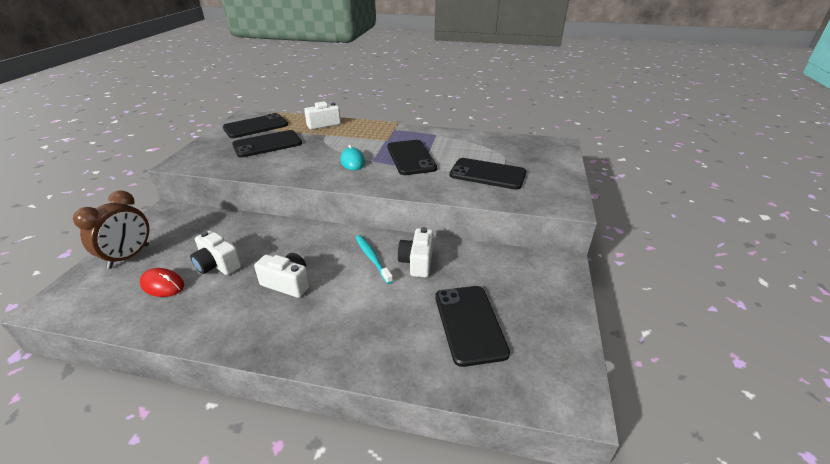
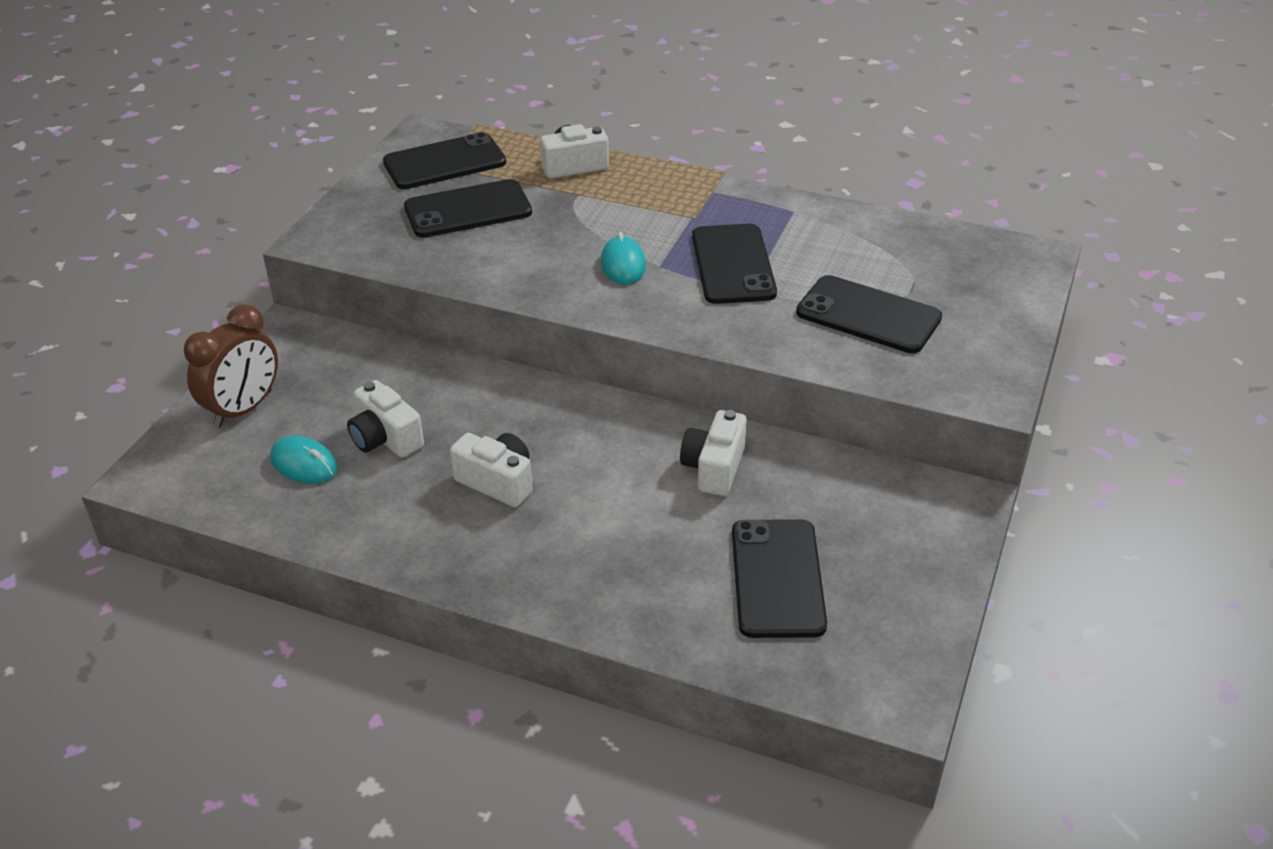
camera: 10 degrees right, 5 degrees up
red mouse [140,268,184,297] -> turquoise mouse [270,435,337,484]
turquoise toothbrush [355,235,393,284] -> none

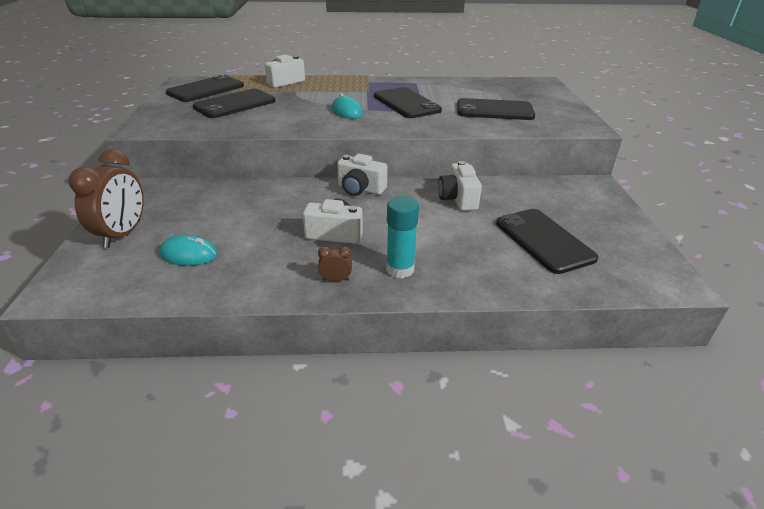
camera: 25 degrees left, 5 degrees down
white camera [347,380,424,458] -> white camera moved to [337,154,388,196]
none -> brown clock [318,246,352,282]
none -> turquoise glue stick [386,196,419,279]

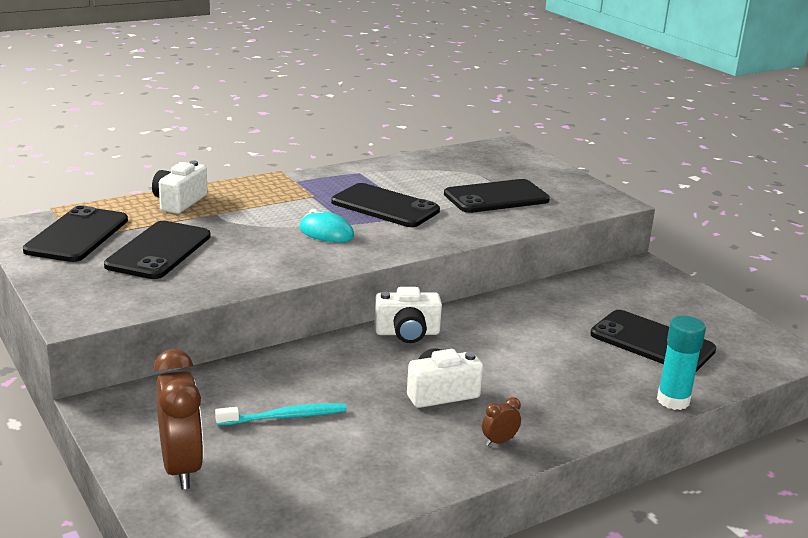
camera: 30 degrees left, 10 degrees down
turquoise mouse [159,235,217,266] -> none
turquoise glue stick [386,196,419,279] -> turquoise glue stick moved to [657,316,706,410]
white camera [438,161,482,211] -> none
none -> turquoise toothbrush [215,403,347,426]

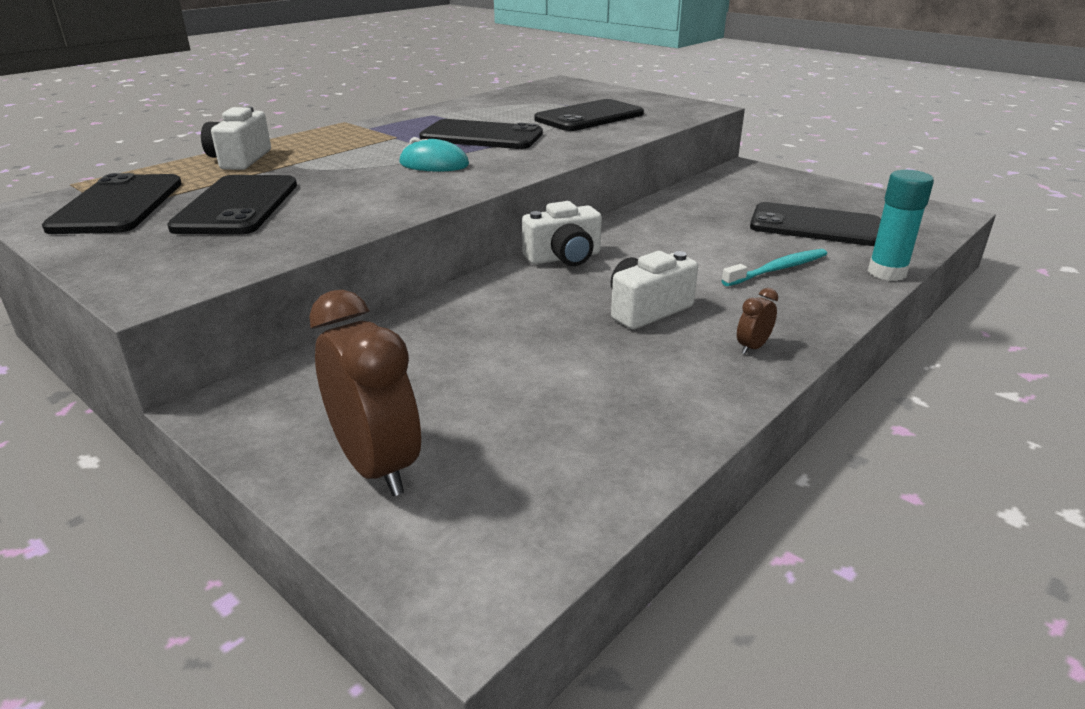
camera: 15 degrees left, 5 degrees up
turquoise toothbrush [215,403,347,426] -> turquoise toothbrush moved to [721,249,827,286]

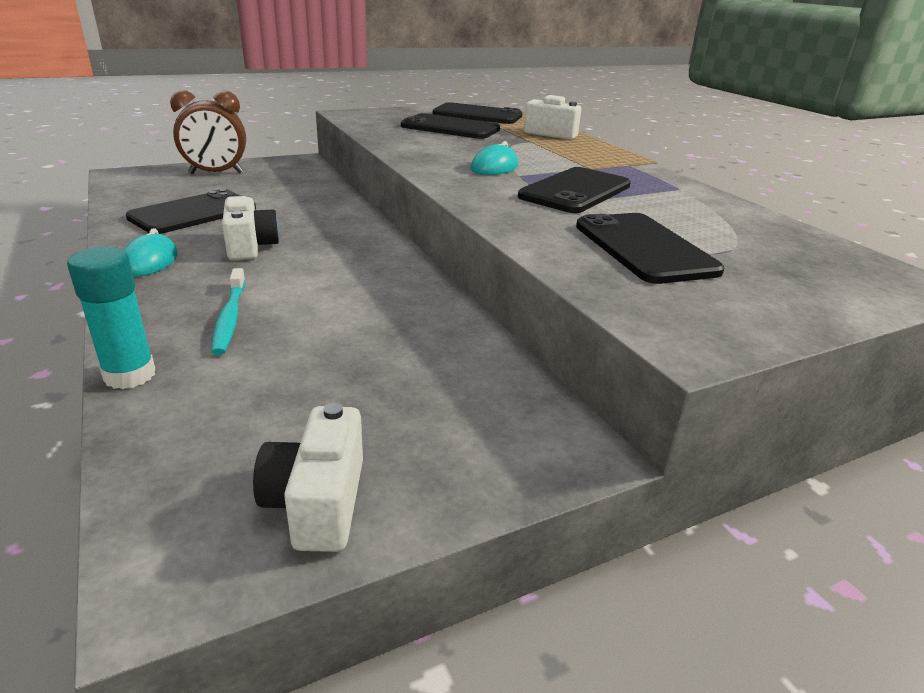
camera: 110 degrees right, 0 degrees up
white camera [522,201,602,266] -> white camera moved to [253,403,363,552]
brown clock [737,288,778,354] -> turquoise mouse [124,228,178,277]
black phone [750,202,881,246] -> black phone moved to [126,189,256,234]

